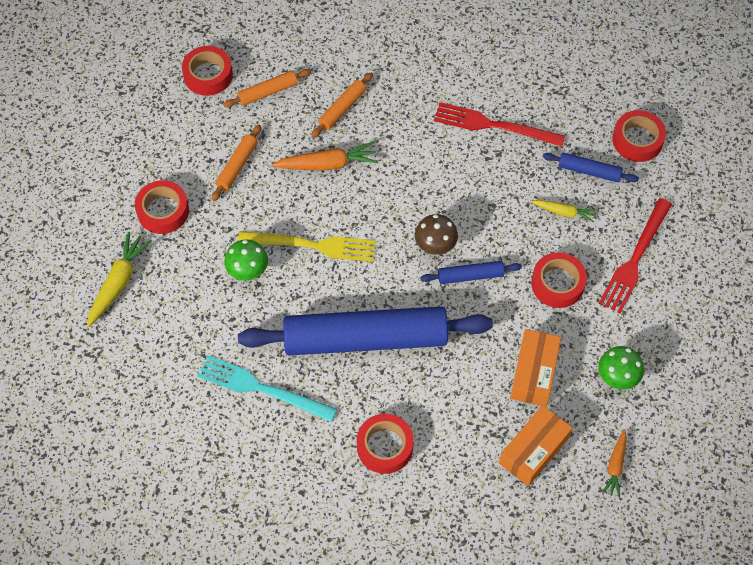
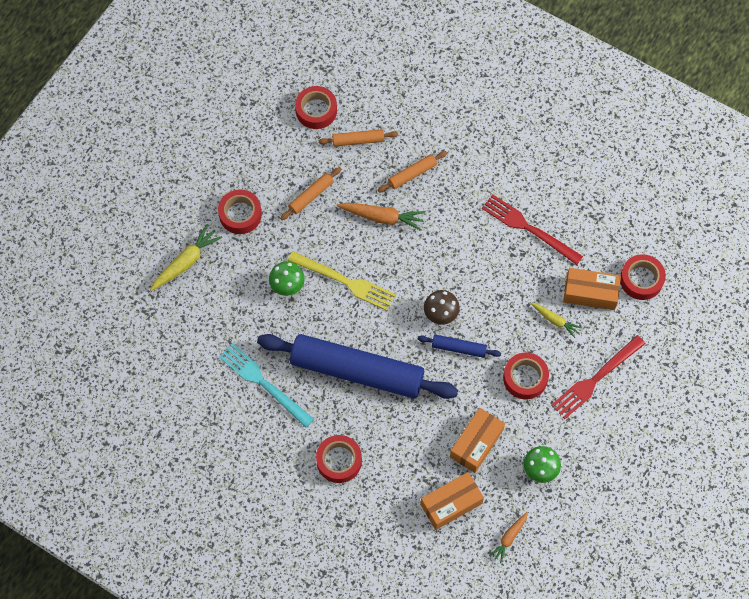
camera: 20 degrees right, 5 degrees up
blue rolling pin [543,153,639,182] -> orange box [563,268,621,310]

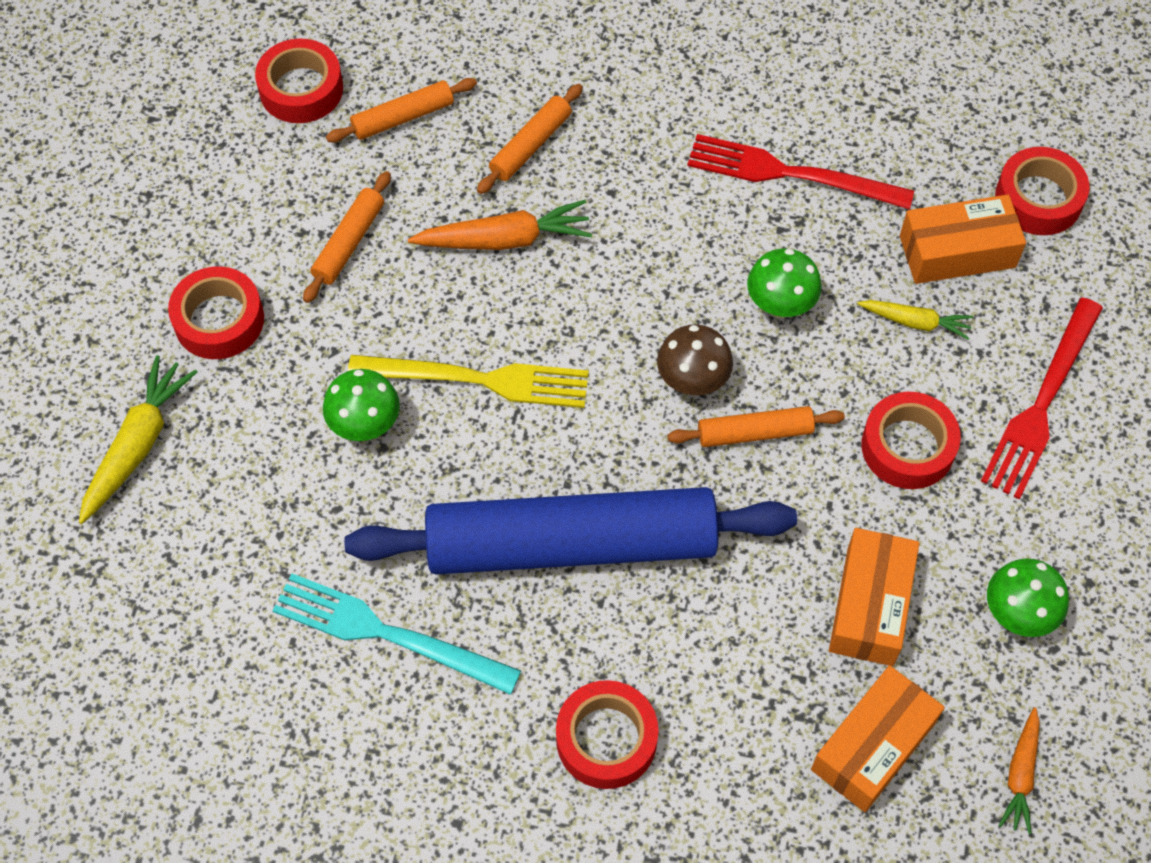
camera: 20 degrees left, 5 degrees down
blue rolling pin [418,335,501,358] -> orange rolling pin [668,406,845,447]
none -> green mushroom [747,248,822,318]

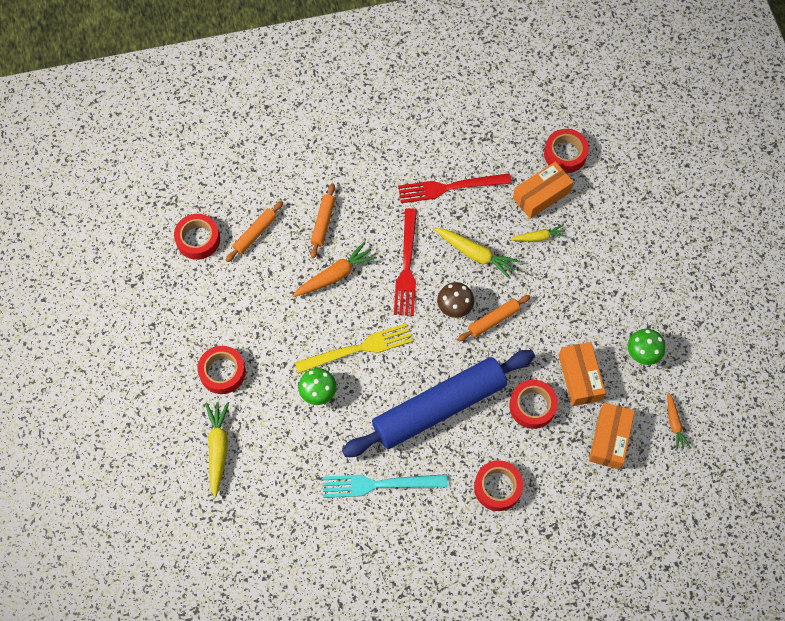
camera: 25 degrees left, 5 degrees up
orange rolling pin [303,171,391,303] -> none
green mushroom [747,248,822,318] -> yellow carrot [434,228,520,279]
red tape [861,392,961,489] -> red tape moved to [509,380,558,429]
red fork [981,297,1103,499] -> red fork moved to [394,208,417,316]

